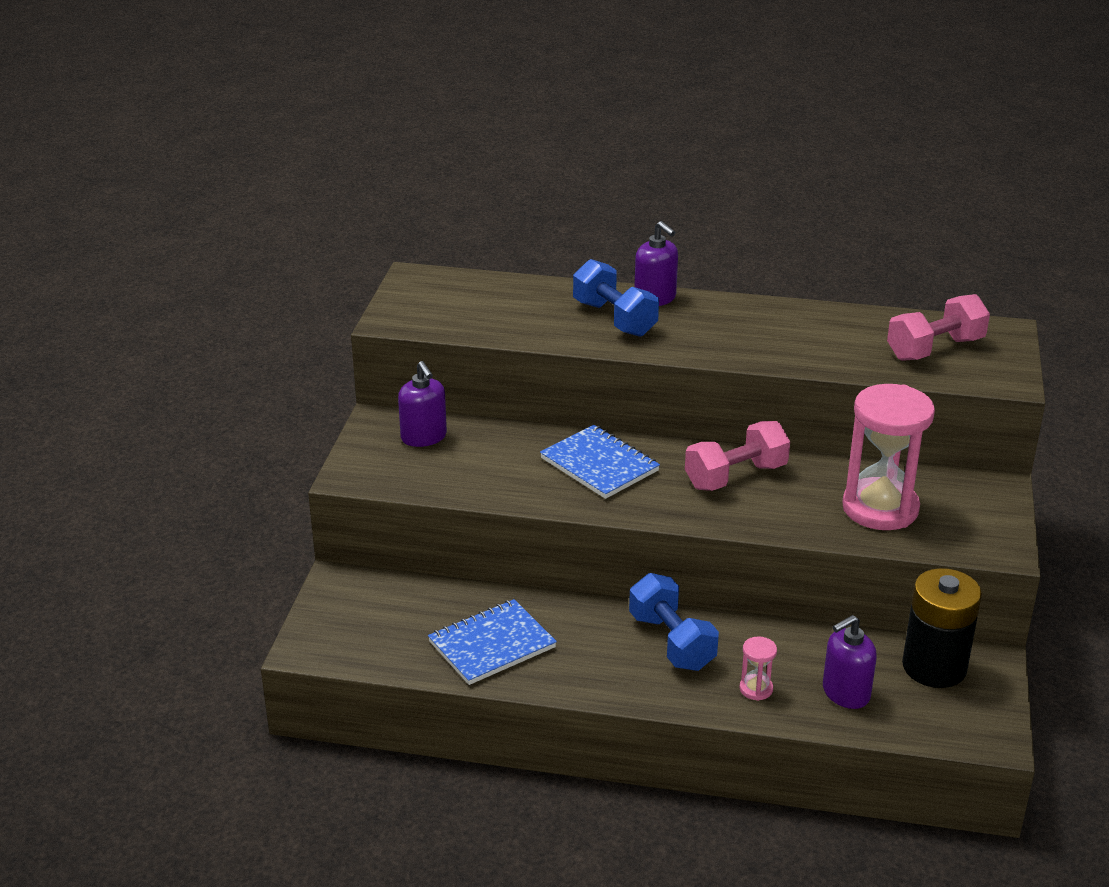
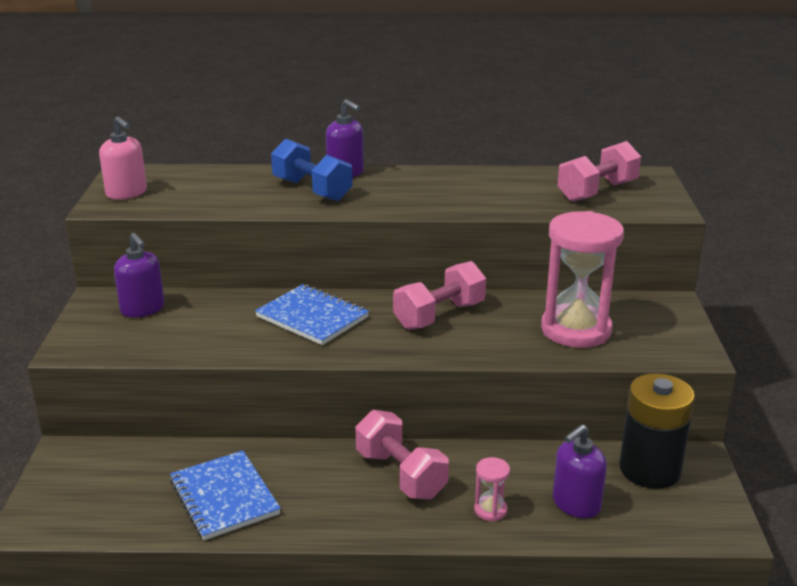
camera: 10 degrees left, 5 degrees down
blue notebook [428,599,557,685] -> blue notebook turned 75 degrees counterclockwise [170,451,281,540]
blue dumbbell [629,573,719,671] -> pink dumbbell [355,410,449,499]
none -> pink soap dispenser [99,116,147,200]

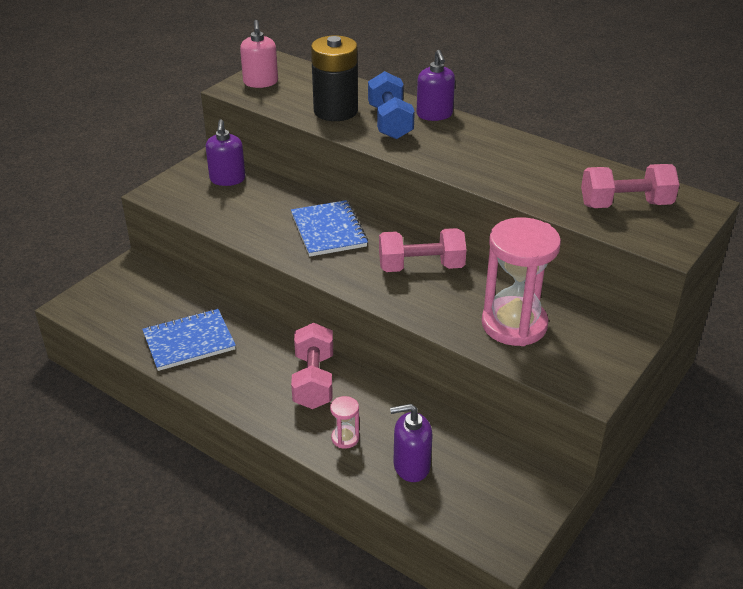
camera: 35 degrees right, 10 degrees up
blue notebook [170,451,281,540] -> blue notebook turned 60 degrees clockwise [142,309,236,371]
black battery [619,373,695,489] -> black battery moved to [311,36,358,121]

